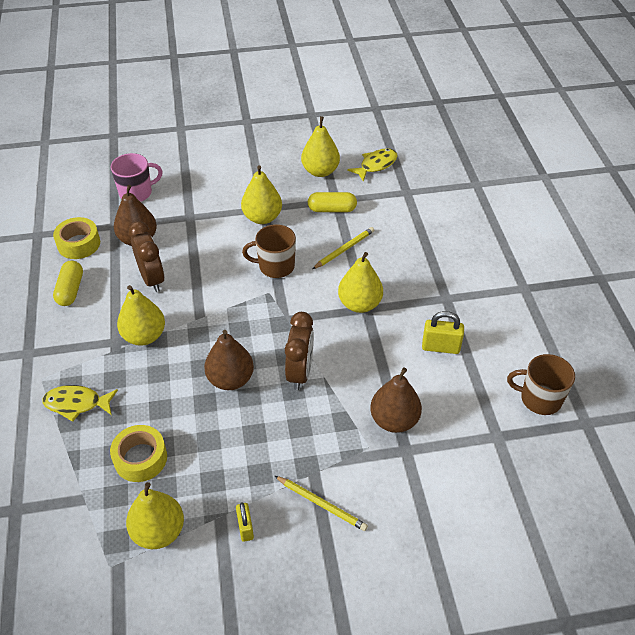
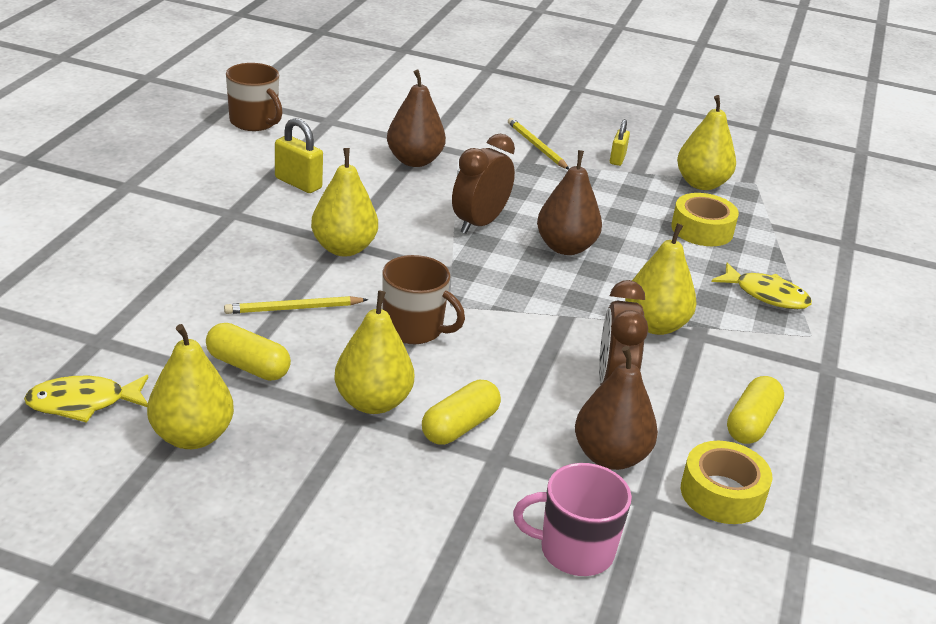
camera: 155 degrees left, 15 degrees down
none -> yellow capsule [422,380,501,445]

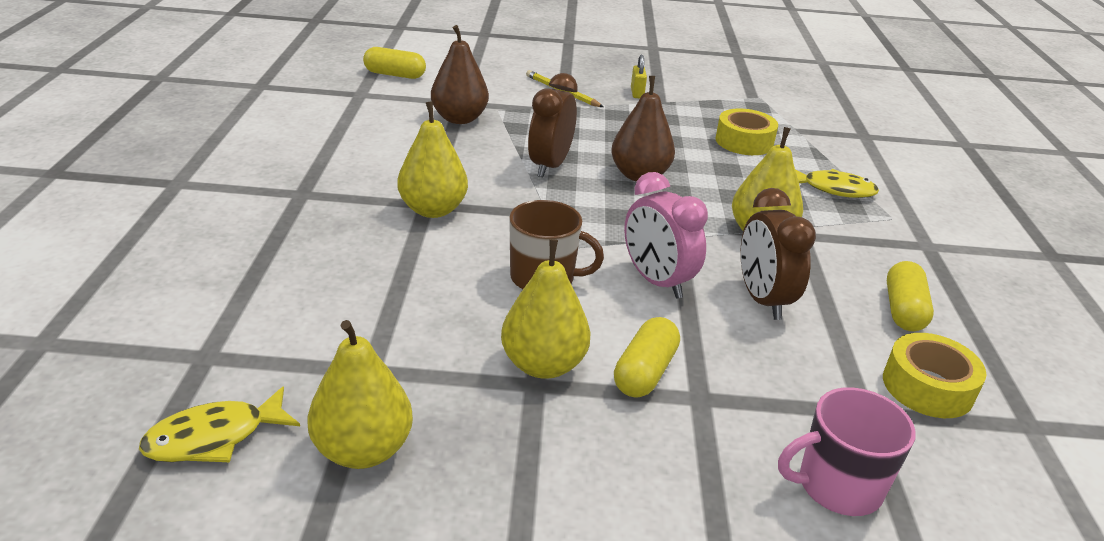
camera: 15 degrees left, 0 degrees up
yellow capsule [206,323,291,381] -> yellow capsule moved to [363,47,426,79]
yellow pencil [224,296,368,314] -> none
brown mug [226,63,283,131] -> none
yellow padlock [275,118,323,193] -> none
brown pear [575,346,658,470] -> none
yellow pear [677,95,736,190] -> none
none -> pink clock [624,172,708,299]

